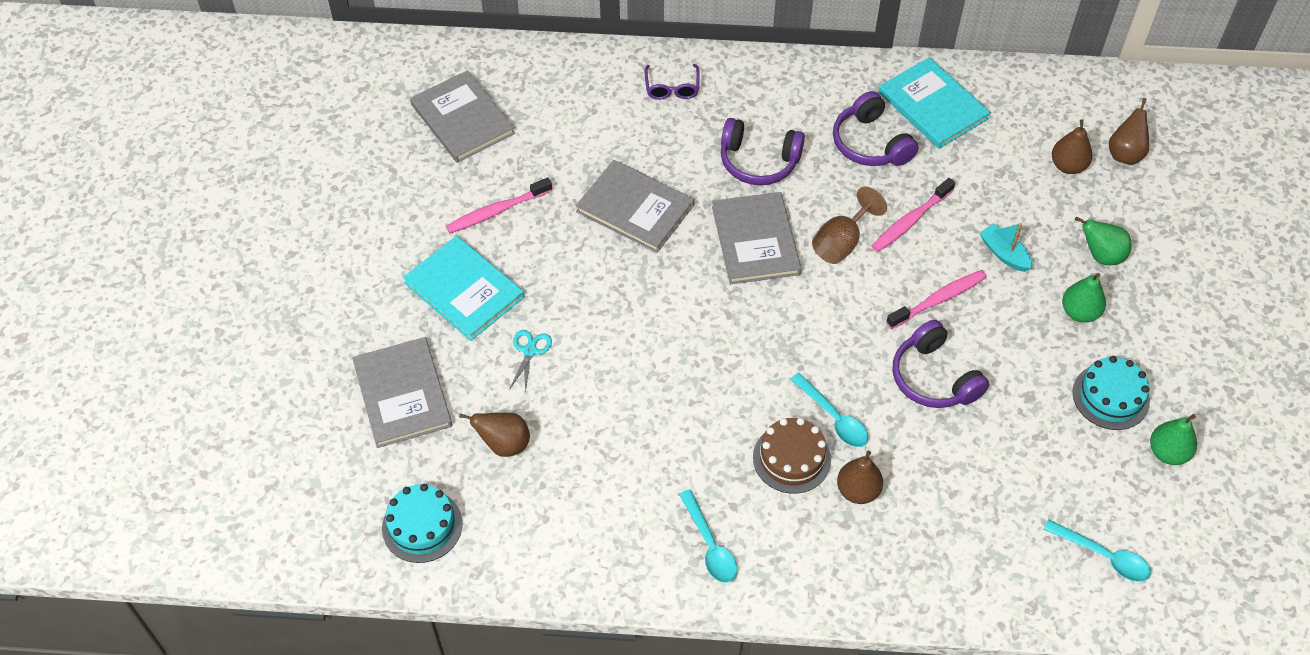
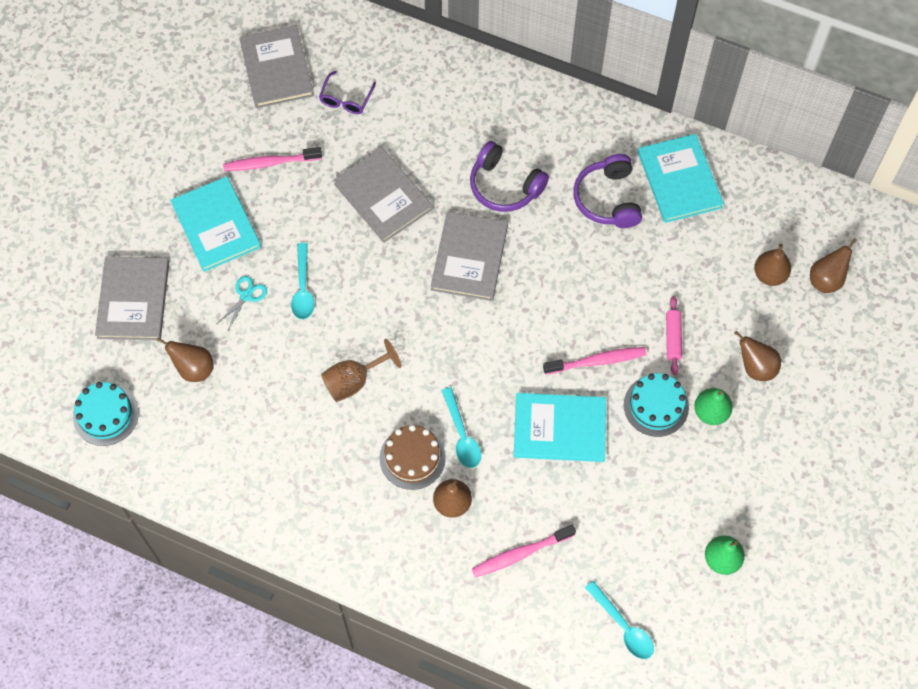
camera: 20 degrees right, 10 degrees up
purple glasses [644,64,700,100] -> purple glasses moved to [319,70,376,114]
turquoise spoon [679,489,737,583] -> turquoise spoon moved to [291,243,315,319]
brown goblet [812,187,887,264] -> brown goblet moved to [321,339,402,402]
pink toothbrush [872,178,955,252] -> pink toothbrush moved to [472,525,576,578]
purple headphones [893,320,990,408] -> turquoise book [514,393,606,462]
turquoise boat [980,223,1032,272] -> pink rolling pin [666,296,682,375]
turquoise cake [1072,356,1150,430] -> turquoise cake moved to [624,373,689,437]
green pear [1075,217,1132,265] -> brown pear [734,331,781,381]

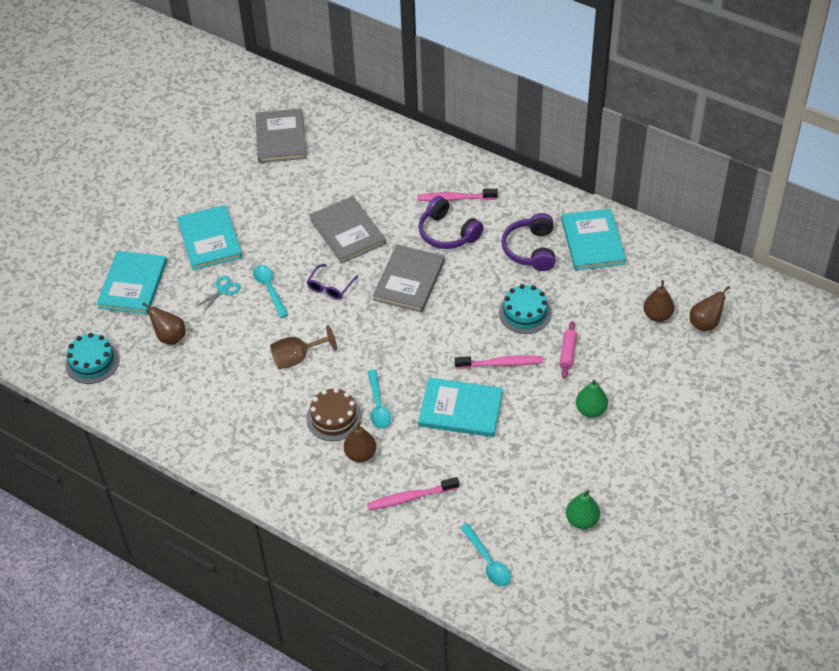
camera: 10 degrees right, 15 degrees down
grey book [95,257,169,340] -> turquoise book [96,251,167,314]
pink toothbrush [223,147,322,171] -> pink toothbrush moved to [417,189,498,201]
turquoise spoon [291,243,315,319] -> turquoise spoon turned 150 degrees clockwise [253,265,288,318]
purple glasses [319,70,376,114] -> purple glasses moved to [307,264,358,300]
turquoise cake [624,373,689,437] -> turquoise cake moved to [499,284,552,334]
brown pear [734,331,781,381] -> none

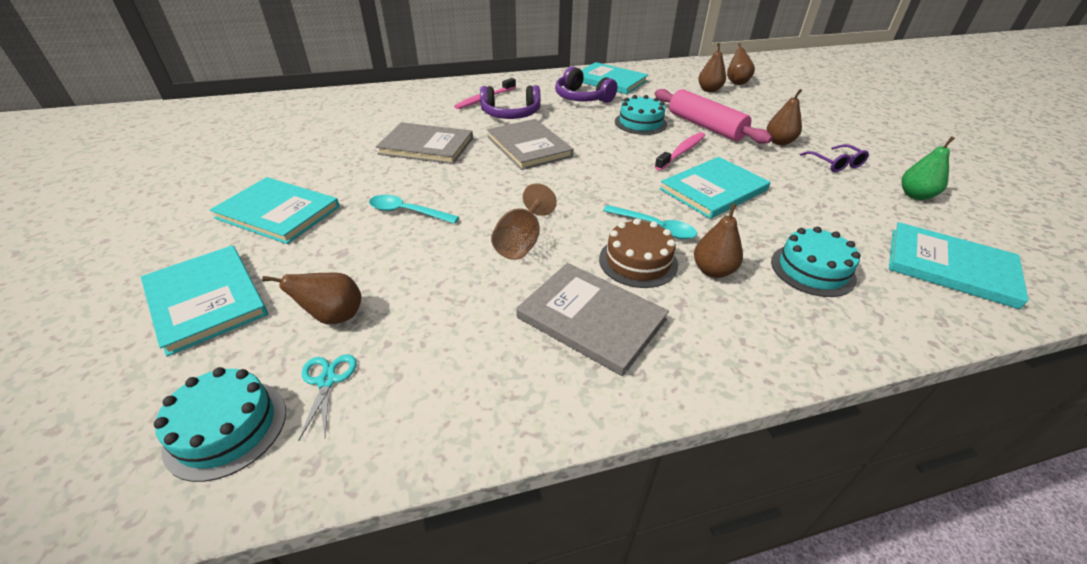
camera: 50 degrees left, 10 degrees down
turquoise scissors [195,276,241,313] -> turquoise scissors moved to [298,354,357,441]
grey book [255,108,307,163] -> grey book moved to [516,263,669,376]
purple glasses [307,264,358,300] -> purple glasses moved to [800,144,869,172]
pink toothbrush [367,477,459,510] -> turquoise cake [771,227,861,297]
turquoise spoon [461,524,511,587] -> turquoise book [889,222,1028,309]
pink rolling pin [560,321,577,379] -> pink rolling pin [655,89,772,144], size x2.00
green pear [576,379,608,418] -> brown pear [767,89,802,145]

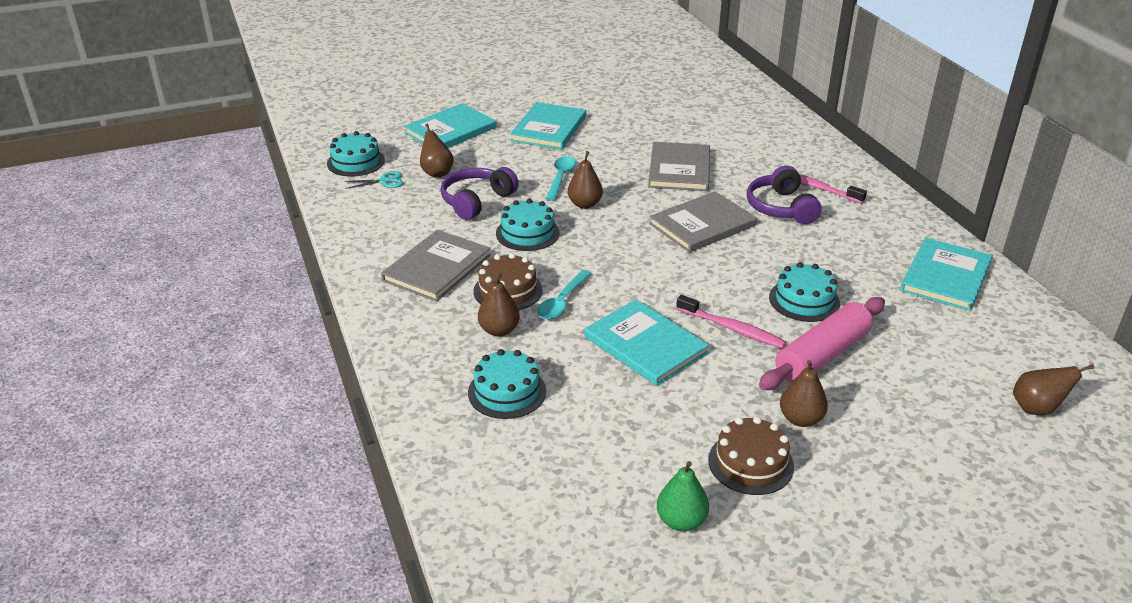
camera: 85 degrees right, 5 degrees down
brown goblet [491,183,557,260] -> turquoise cake [496,199,560,251]
purple headphones [555,66,617,103] -> purple headphones moved to [440,167,519,220]
brown pear [698,43,726,92] -> brown pear moved to [567,151,603,209]
purple glasses [800,144,869,172] -> brown cake [708,417,794,495]
turquoise book [889,222,1028,309] -> none

